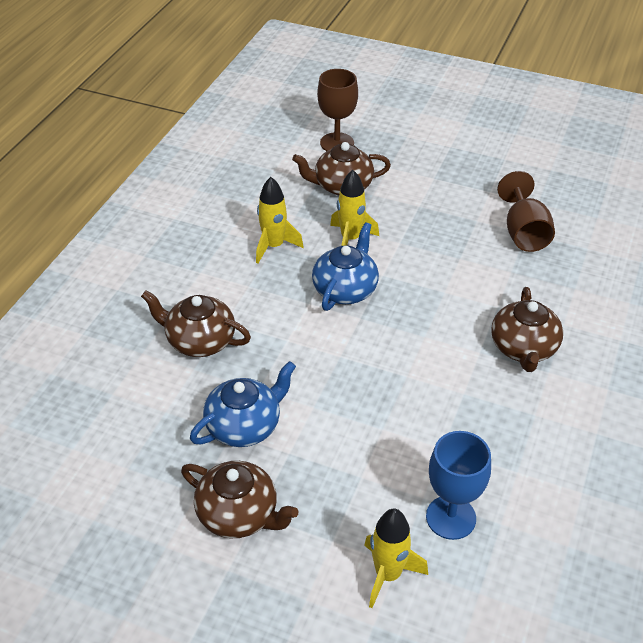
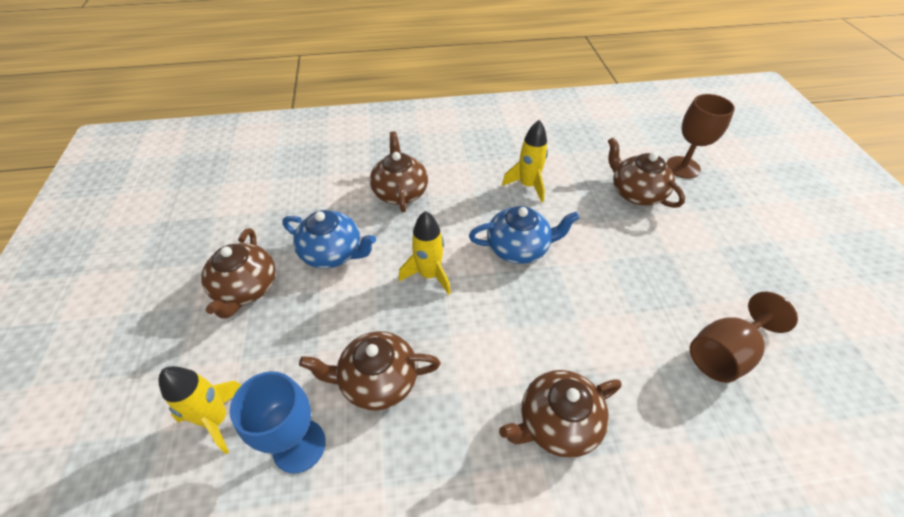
camera: 60 degrees right, 5 degrees up
yellow rocket [330,170,379,246] -> yellow rocket moved to [399,211,451,295]
none -> brown teapot [299,331,441,411]

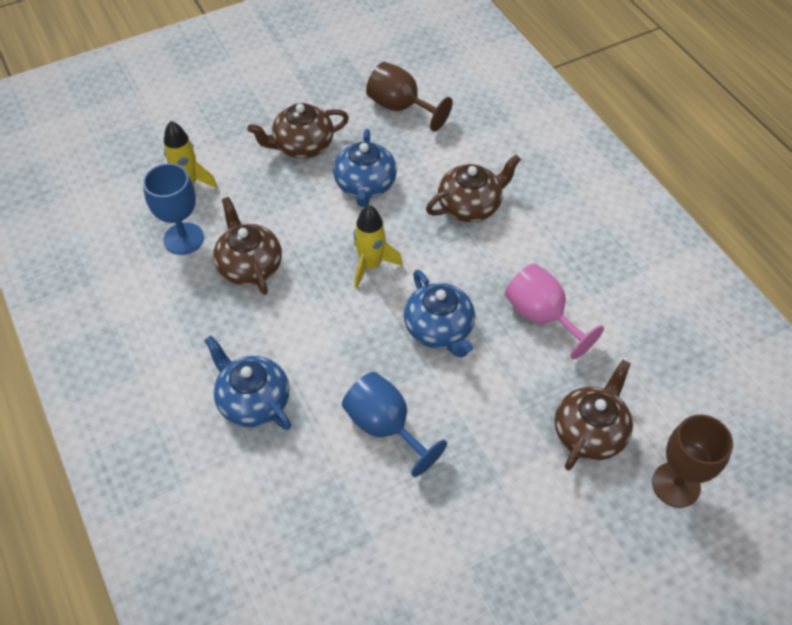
camera: 70 degrees right, 5 degrees up
brown teapot [499,370,622,458] -> blue teapot [204,336,291,430]
yellow rocket [502,120,548,202] -> pink goblet [505,263,604,359]
brown goblet [690,292,798,383] -> brown goblet moved to [366,62,453,132]
none -> blue goblet [342,372,447,477]

